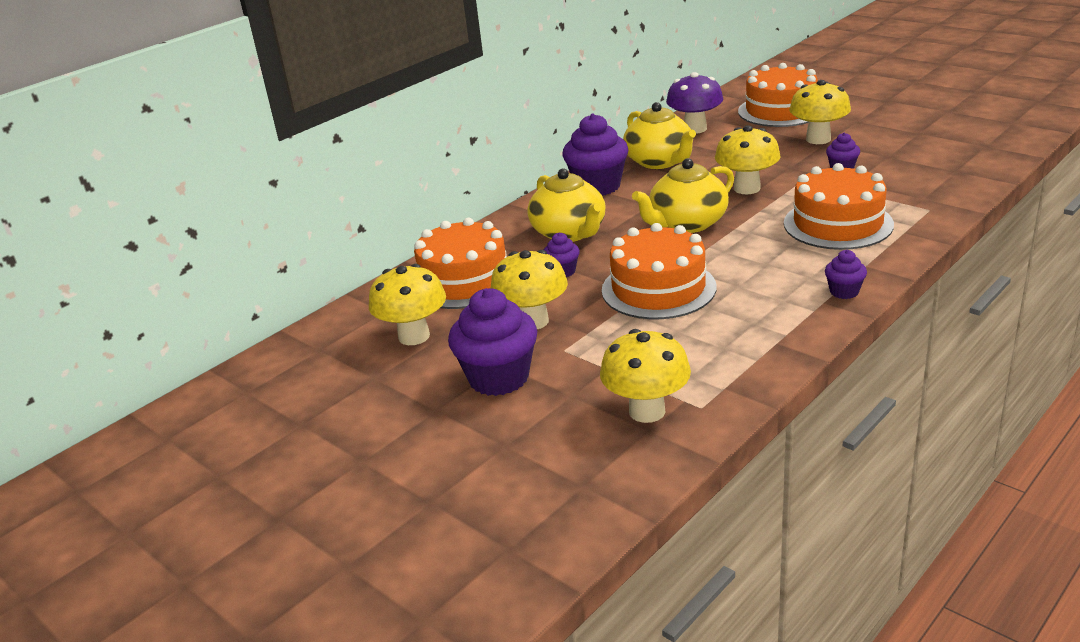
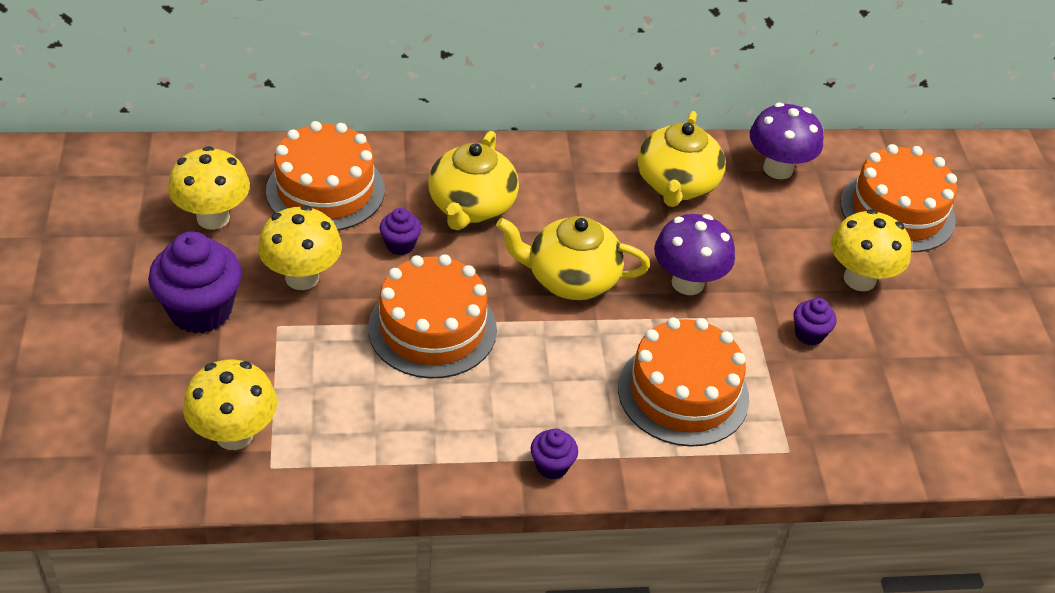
camera: 35 degrees right, 15 degrees up
purple cupcake [562,113,628,195] -> none
yellow mushroom [715,125,780,194] -> purple mushroom [654,214,735,295]

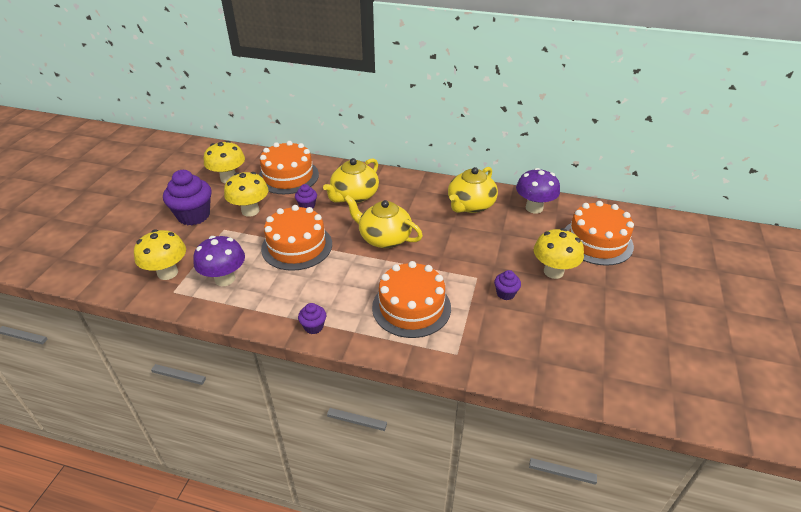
camera: 25 degrees right, 5 degrees down
purple mushroom [654,214,735,295] -> purple mushroom moved to [193,236,245,286]

